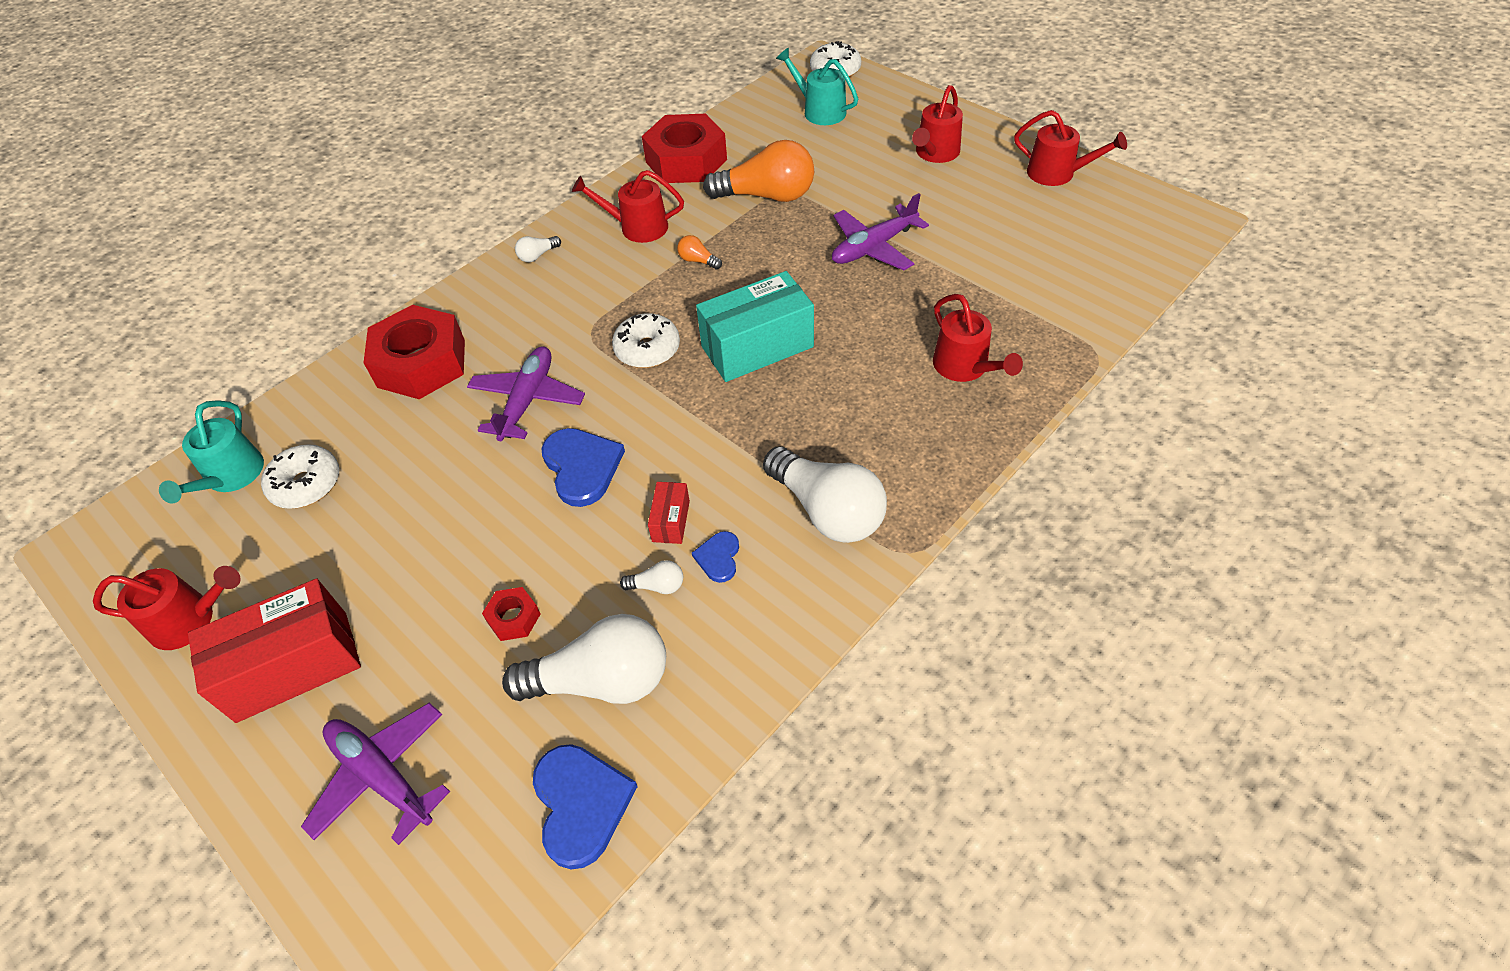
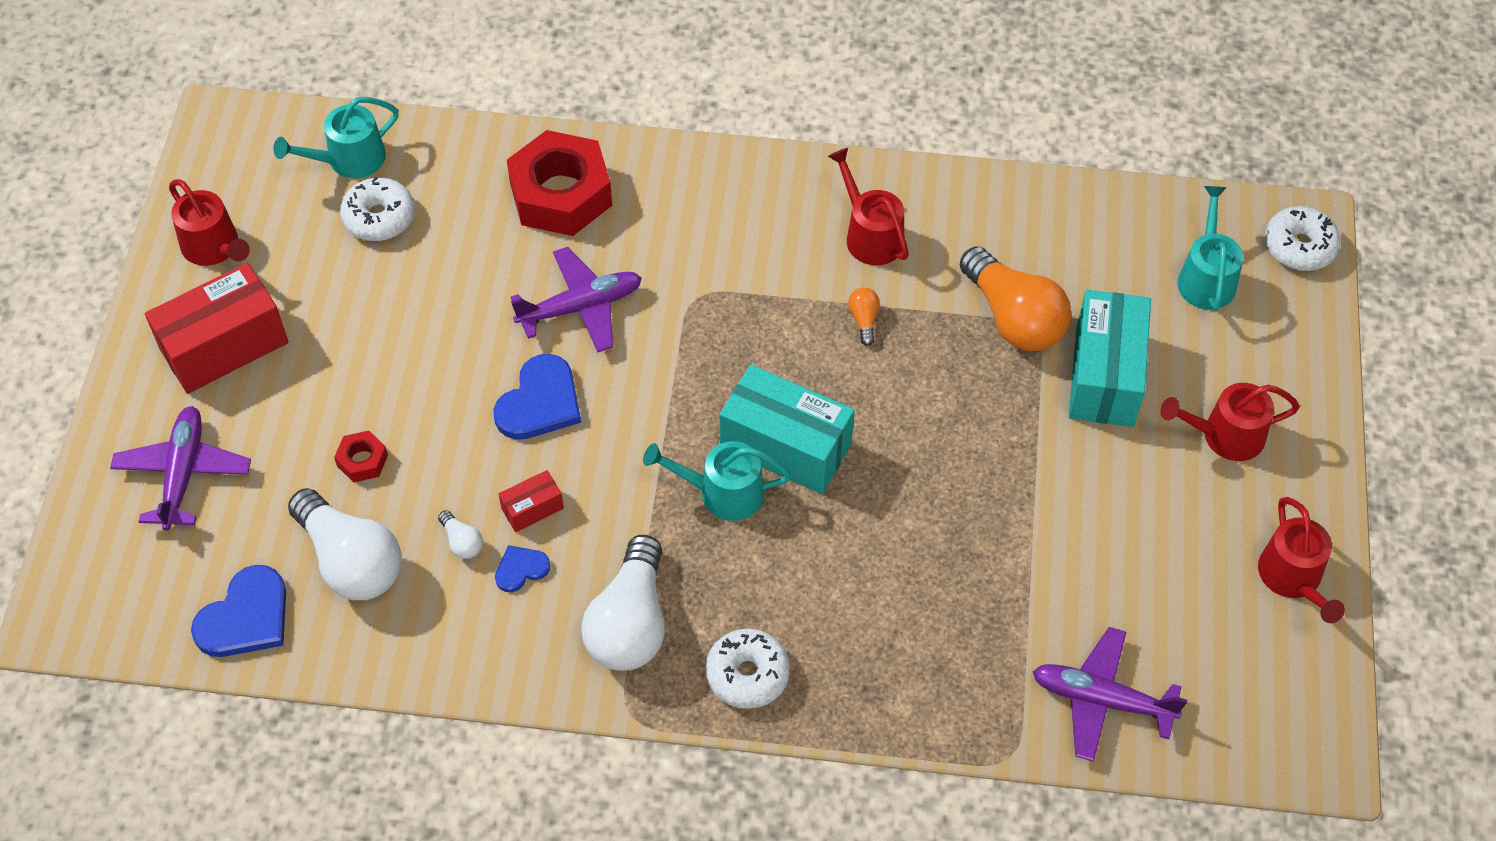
camera: 50 degrees right, 5 degrees up
red box [188,578,361,723] -> red box turned 60 degrees counterclockwise [145,263,288,394]
white light bulb [515,236,561,262] -> none
white donut [612,313,680,368] -> white donut moved to [706,629,790,709]
red nut [642,114,727,183] -> none
purple plane [832,193,929,270] -> purple plane moved to [1033,627,1187,762]
red watering can [933,294,1023,382] -> none
none -> turquoise watering can [643,441,791,521]
none -> turquoise box [1069,290,1151,427]

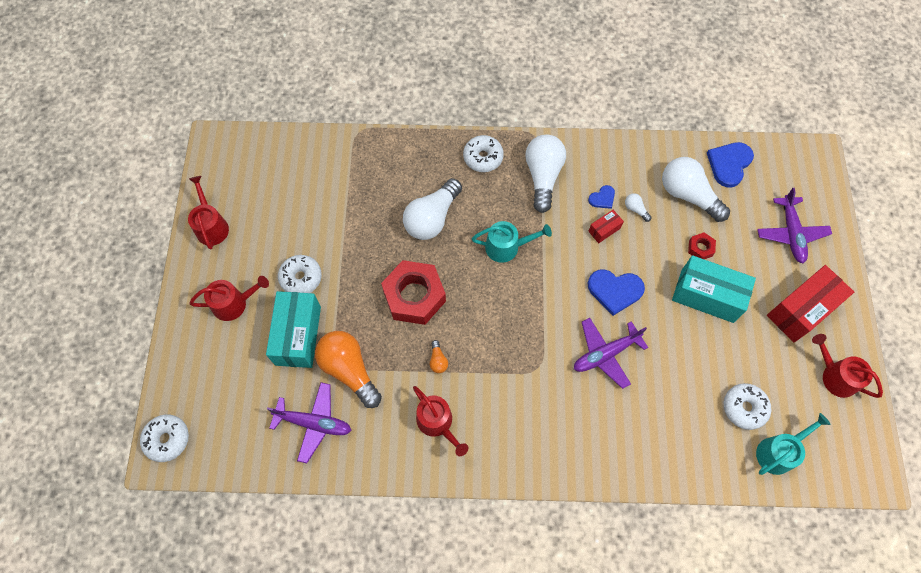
camera: 175 degrees right, 10 degrees up
blue heart [493,354,581,440] -> blue heart turned 105 degrees counterclockwise [588,269,645,316]
red nut [507,130,612,236] -> red nut moved to [381,260,446,325]
turquoise box [720,365,855,494] -> turquoise box moved to [672,255,756,323]
purple plane [1033,627,1187,762] -> purple plane moved to [267,382,352,463]
turquoise watering can [1178,186,1244,311] -> none
none -> white donut [278,255,322,293]
none -> white light bulb [403,178,462,240]

